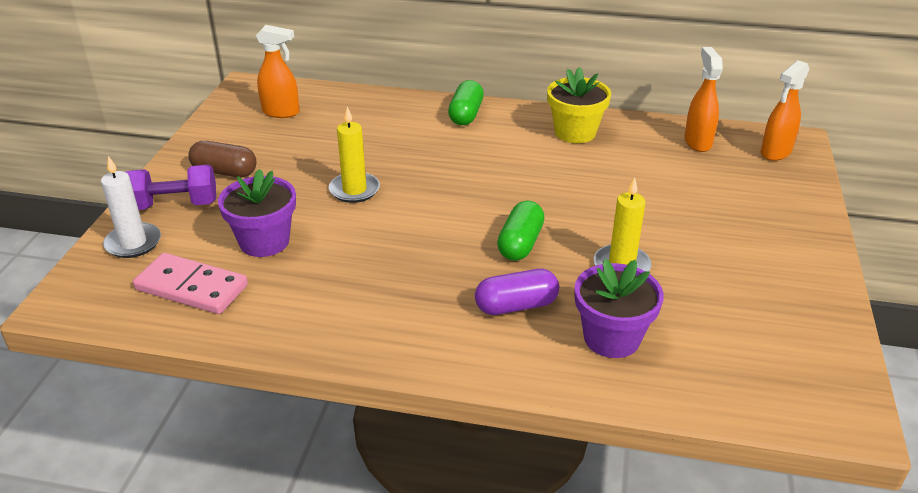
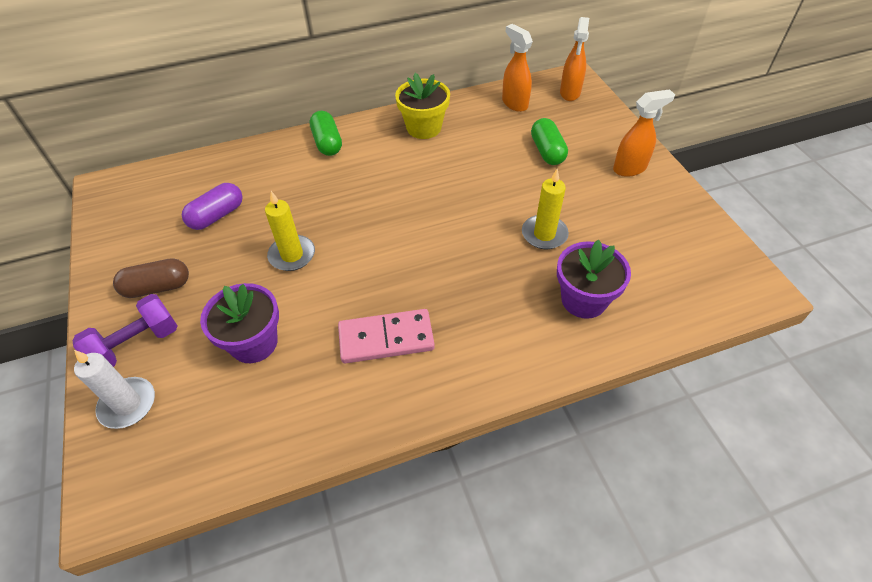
camera: 30 degrees left, 15 degrees up
pink domino [133,253,248,314] -> pink domino moved to [338,309,435,364]
orange spray bottle [256,25,300,118] -> orange spray bottle moved to [613,89,675,177]
purple capsule [475,269,559,315] -> purple capsule moved to [182,183,243,230]
green capsule [497,201,545,261] -> green capsule moved to [531,118,568,165]

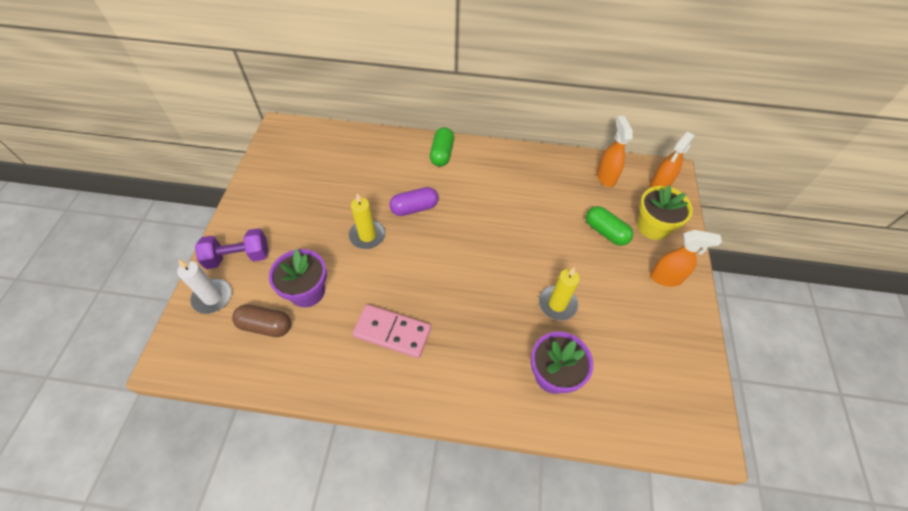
camera: 25 degrees right, 5 degrees up
brown capsule [113,258,189,298] -> brown capsule moved to [232,305,291,337]
purple capsule [182,183,243,230] -> purple capsule moved to [389,187,439,216]
yellow flower pot [395,73,450,139] -> yellow flower pot moved to [637,185,693,240]
green capsule [531,118,568,165] -> green capsule turned 60 degrees counterclockwise [586,206,633,246]

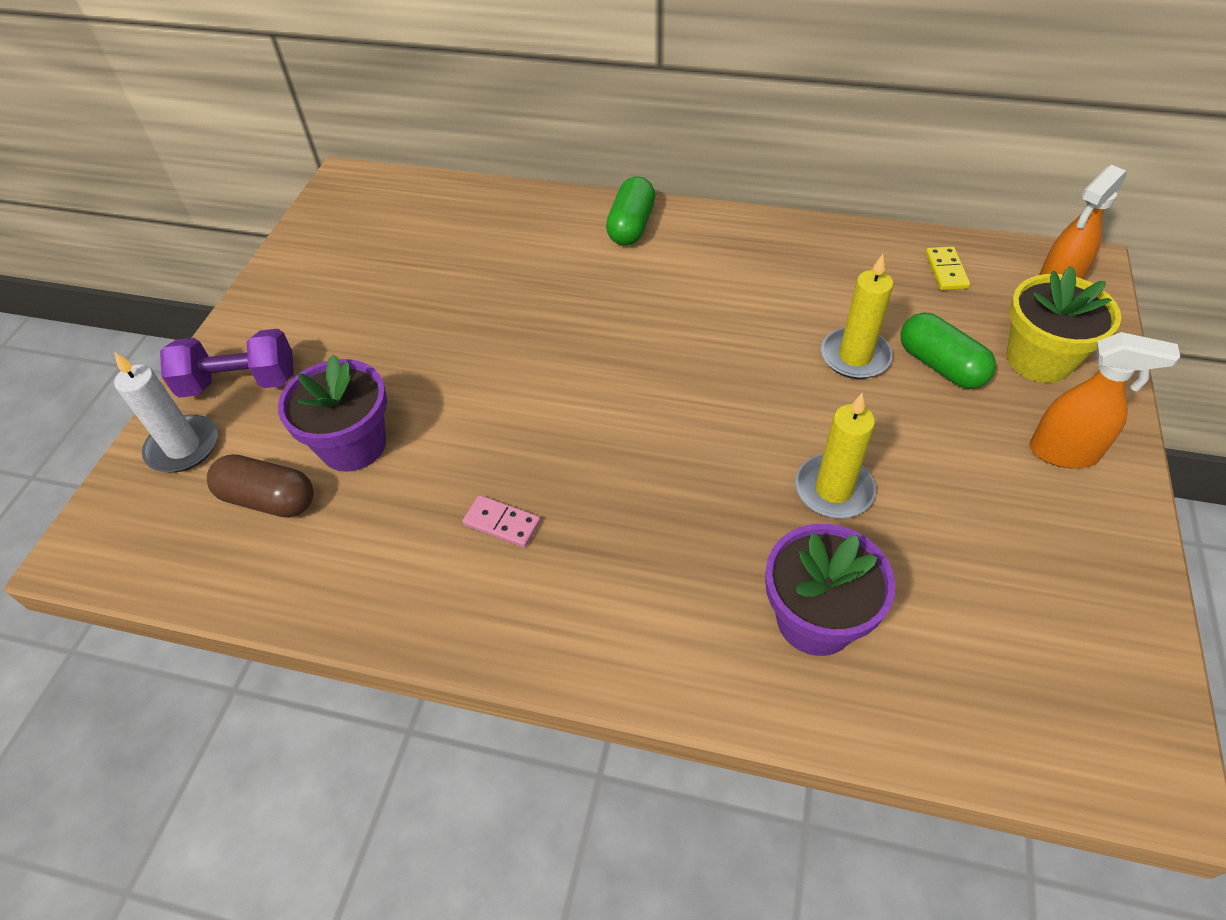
camera: 10 degrees right, 5 degrees down
yellow candle [349,193,385,249] -> yellow candle moved to [821,254,894,379]
pink domino [352,305,431,358] -> pink domino [462,495,541,548], size x0.52
purple capsule [389,187,439,216] -> none
orange spray bottle [597,116,633,187] -> yellow domino [926,246,970,290]

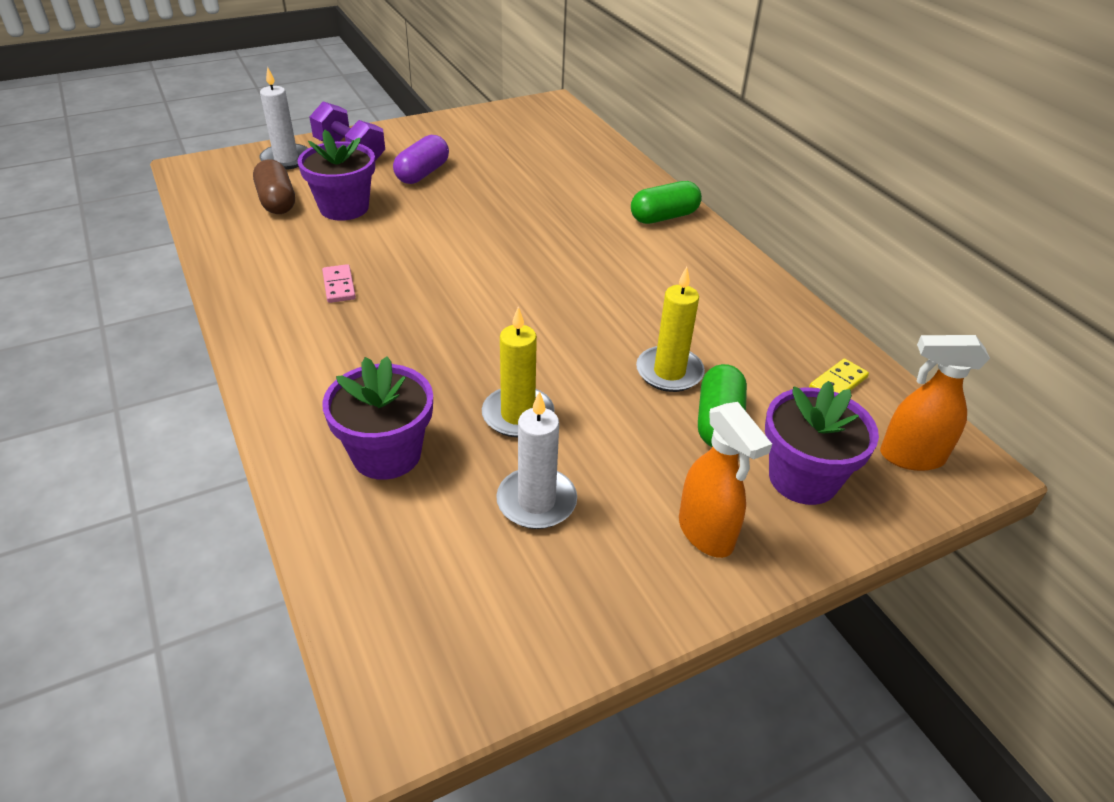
camera: 45 degrees right, 10 degrees down
yellow flower pot [1007,266,1121,383] -> purple flower pot [765,381,879,505]
none -> purple capsule [393,135,449,184]
none -> white candle [496,391,577,529]

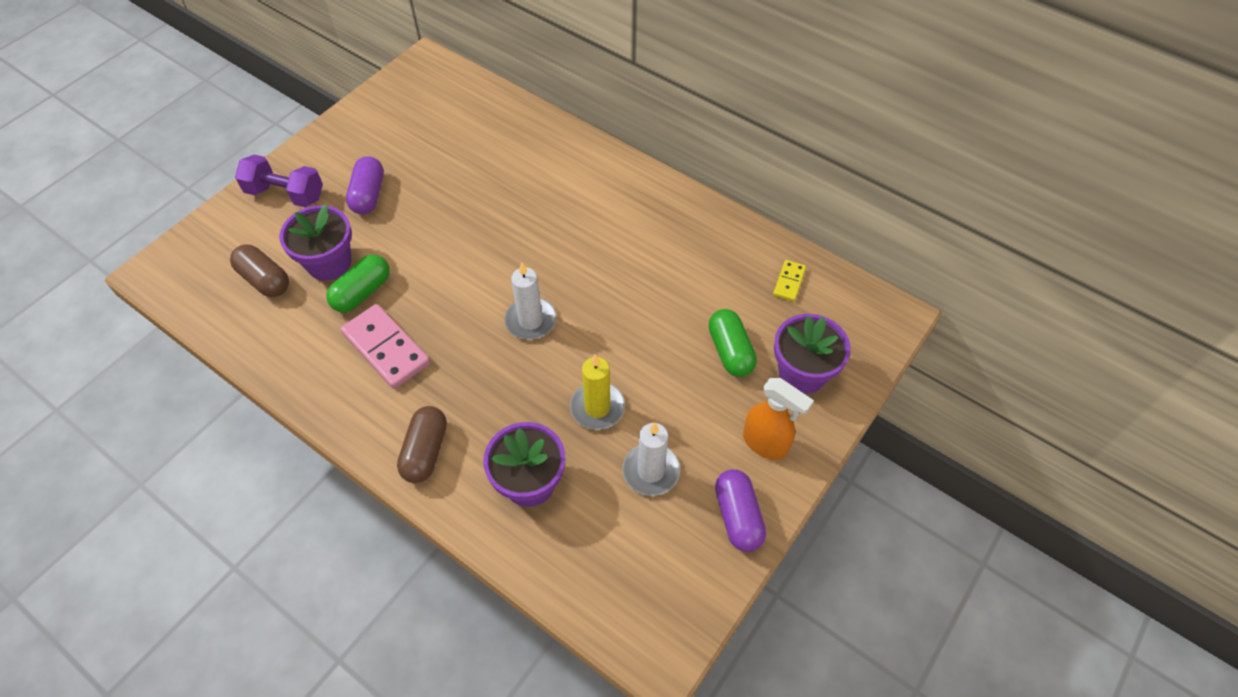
camera: 25 degrees left, 15 degrees up
white candle [259,67,308,170] -> white candle moved to [504,262,556,340]
pink domino [322,264,356,303] -> pink domino [341,304,430,389], size x1.94
green capsule [631,181,702,224] -> green capsule moved to [326,254,390,313]
yellow candle [636,267,705,392] -> none
orange spray bottle [880,335,990,471] -> none
none -> brown capsule [397,406,447,483]
none -> purple capsule [715,469,766,552]

